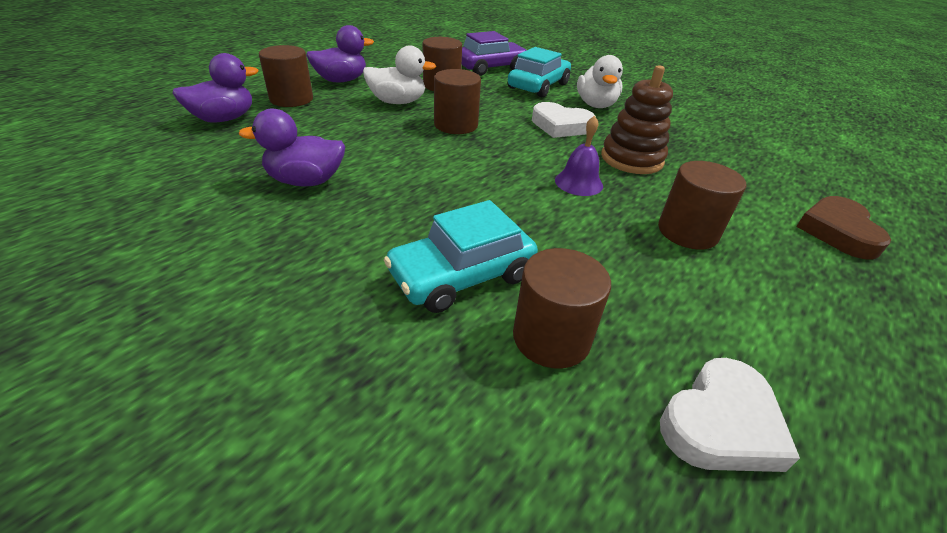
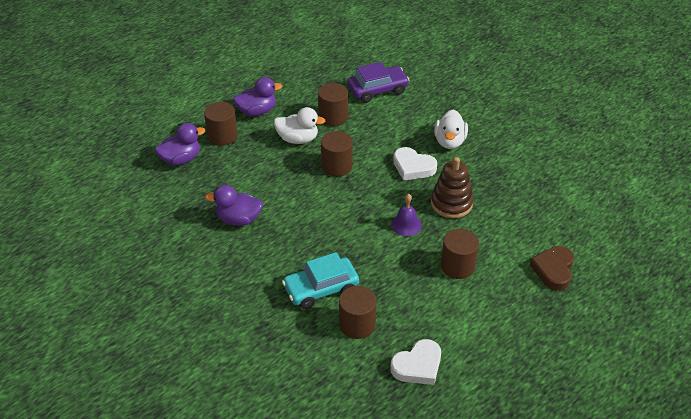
camera: 10 degrees right, 5 degrees up
turquoise car [508,47,571,98] -> none

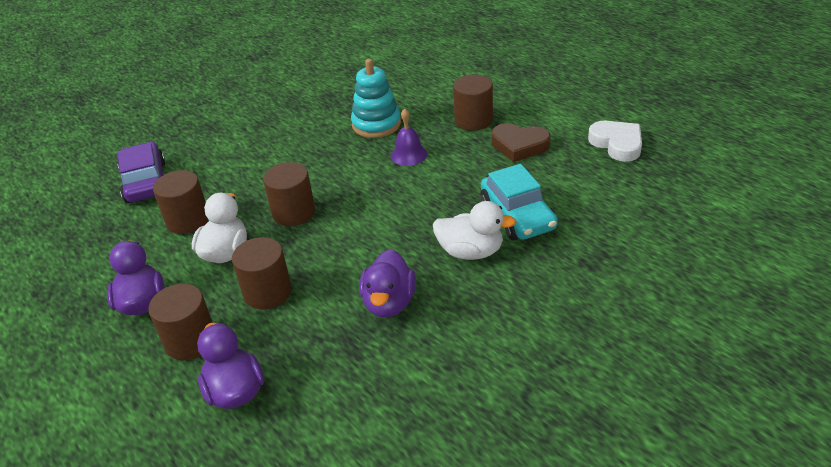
camera: 85 degrees left, 5 degrees down
brown cylinder [339,286,377,339] -> brown cylinder moved to [232,237,292,310]
white heart [393,147,437,181] -> none
brown stacking toy [431,157,474,218] -> turquoise stacking toy [351,59,401,138]
white duck [434,109,468,149] -> white duck moved to [433,201,516,260]
brown heart [530,246,574,290] -> brown heart moved to [491,123,550,162]

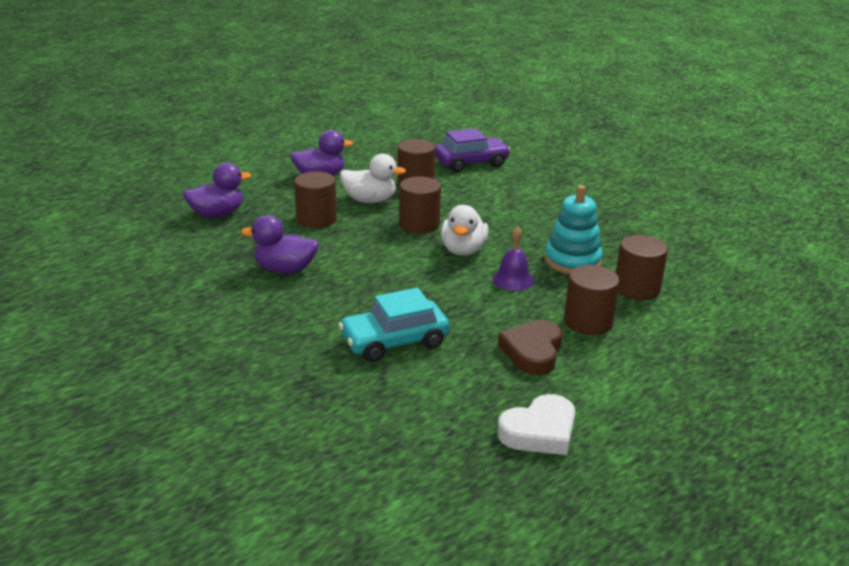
camera: 85 degrees right, 10 degrees down
brown cylinder [148,284,213,360] -> brown cylinder moved to [616,235,668,300]
white duck [433,201,516,260] -> white duck moved to [441,205,489,256]

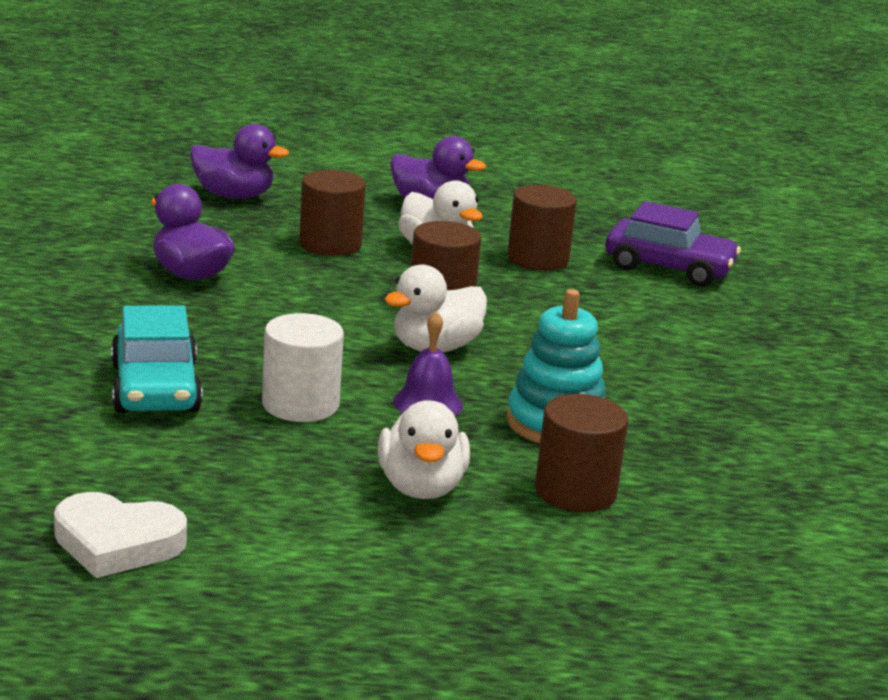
camera: 40 degrees right, 5 degrees down
turquoise car [338,288,450,362] -> turquoise car turned 120 degrees counterclockwise [111,305,203,413]
brown heart [498,320,562,375] -> none
brown cylinder [564,265,620,335] -> white duck [378,400,470,499]
none -> white cylinder [262,313,344,422]

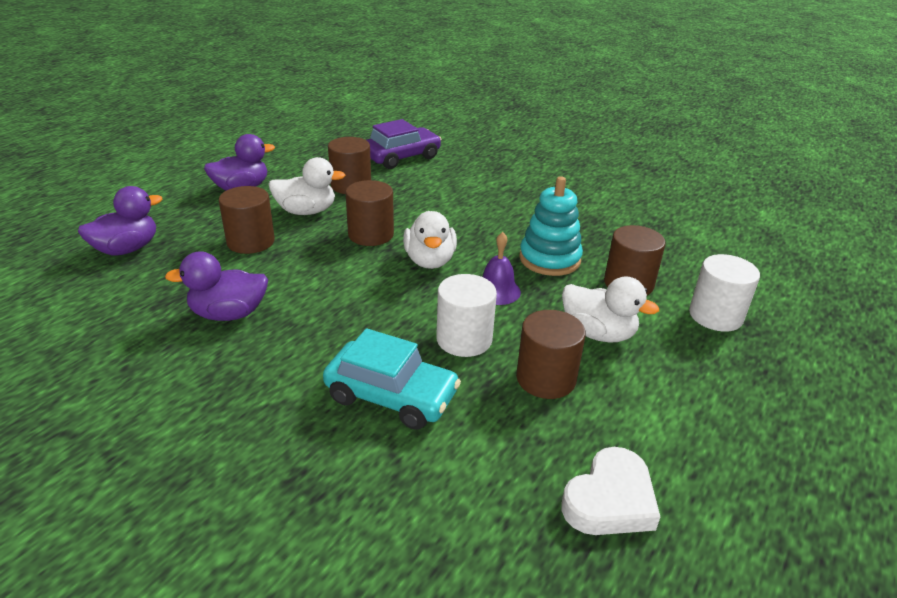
camera: 55 degrees left, 10 degrees up
none -> brown cylinder [516,310,586,399]
none -> white cylinder [689,254,760,332]

